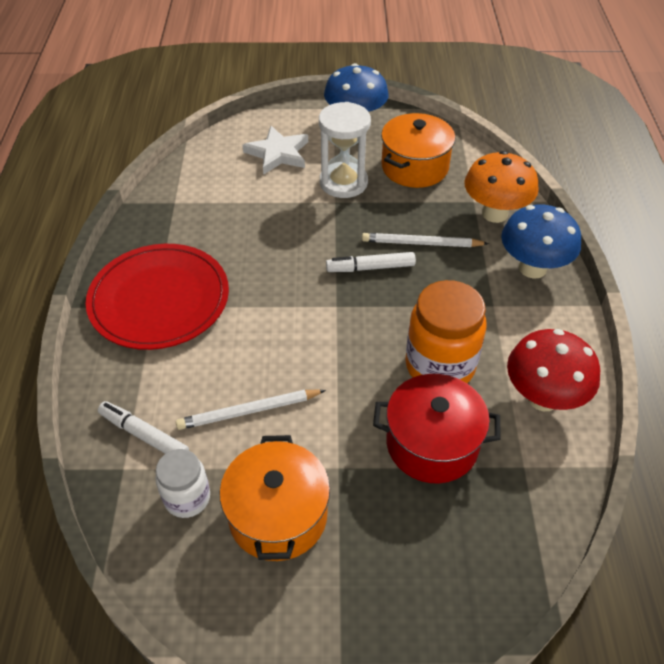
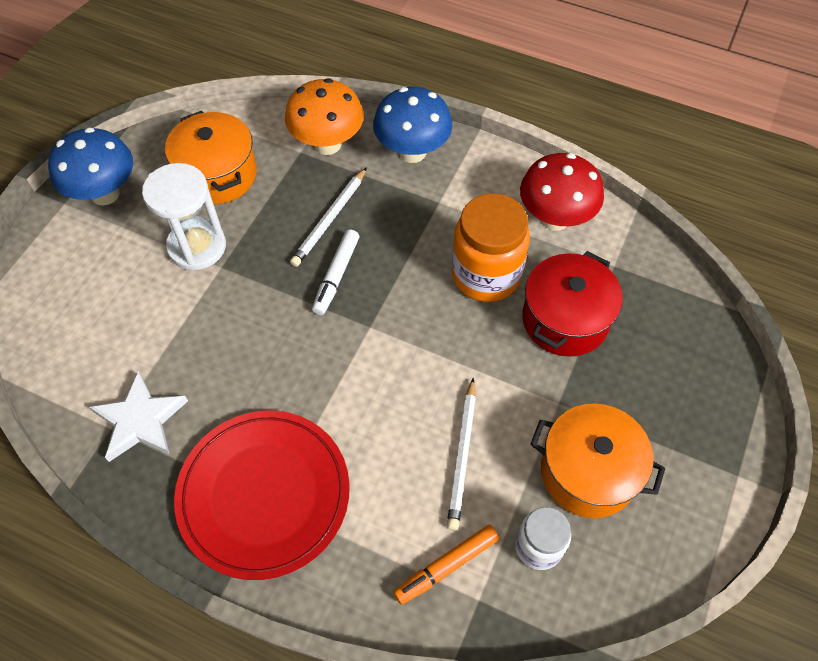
camera: 65 degrees left, 10 degrees up
white marker [98,401,189,454] -> orange marker [393,524,499,605]
white star [242,126,308,175] -> white star moved to [89,371,188,462]

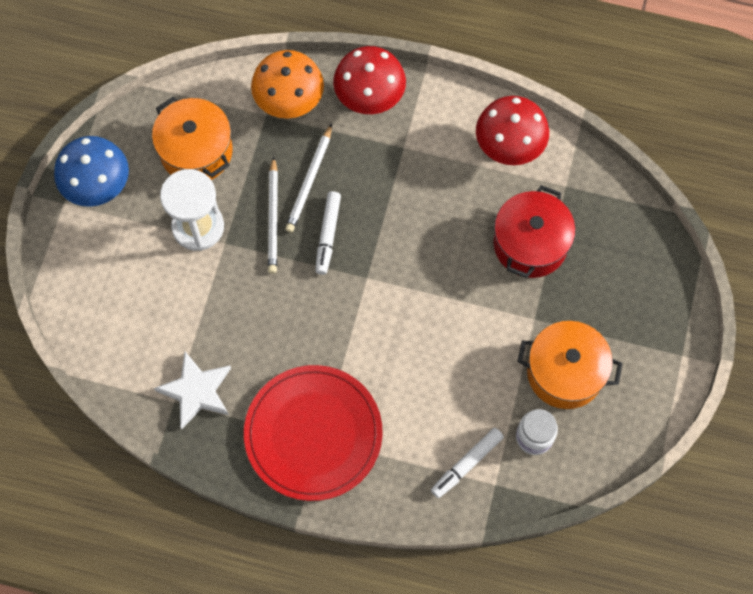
camera: 10 degrees left, 10 degrees up
blue mushroom [373,87,452,163] -> red mushroom [333,46,406,114]
orange marker [393,524,499,605] -> white marker [431,428,504,498]
white pencil [447,378,476,530] -> white pencil moved to [268,156,278,274]
orange jar [452,193,530,302] -> none

